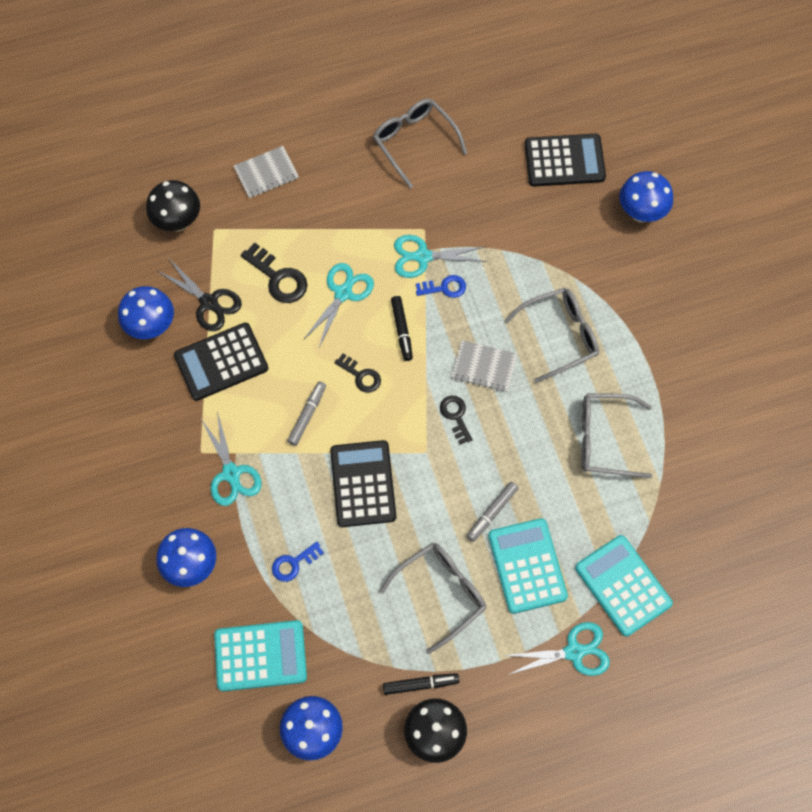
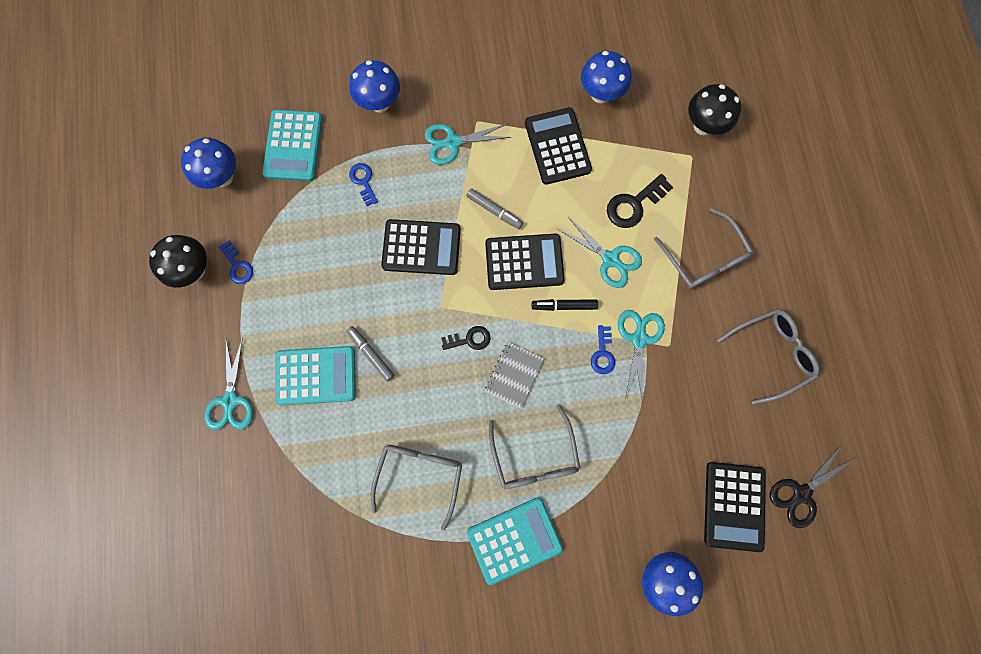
camera: 100 degrees right, 10 degrees up
black scissors [156,259,242,331] -> black scissors moved to [769,444,855,528]
grey notebook [234,146,299,198] -> none
black key [334,354,381,393] -> black calculator [485,234,565,290]
grey glasses [379,543,486,654] -> grey glasses moved to [654,208,753,289]
black marker [383,673,460,695] -> blue key [219,241,253,284]
turquoise calculator [575,535,673,637] -> turquoise calculator moved to [467,497,563,585]

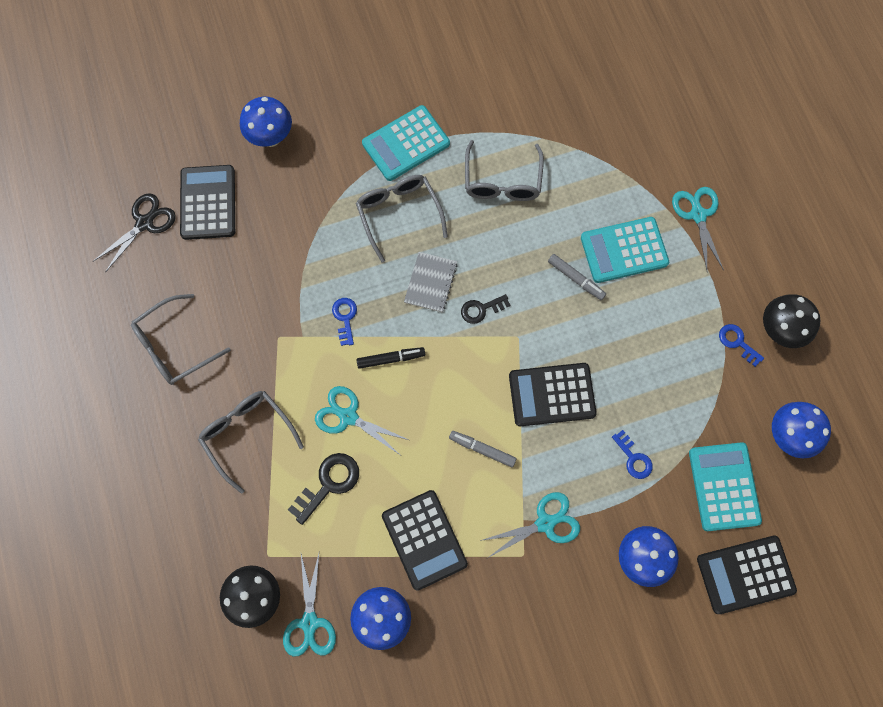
camera: 170 degrees right, 5 degrees down
black calculator [485,234,565,290] -> black calculator moved to [697,536,797,614]
turquoise scissors [618,310,665,403] -> turquoise scissors moved to [283,554,336,657]

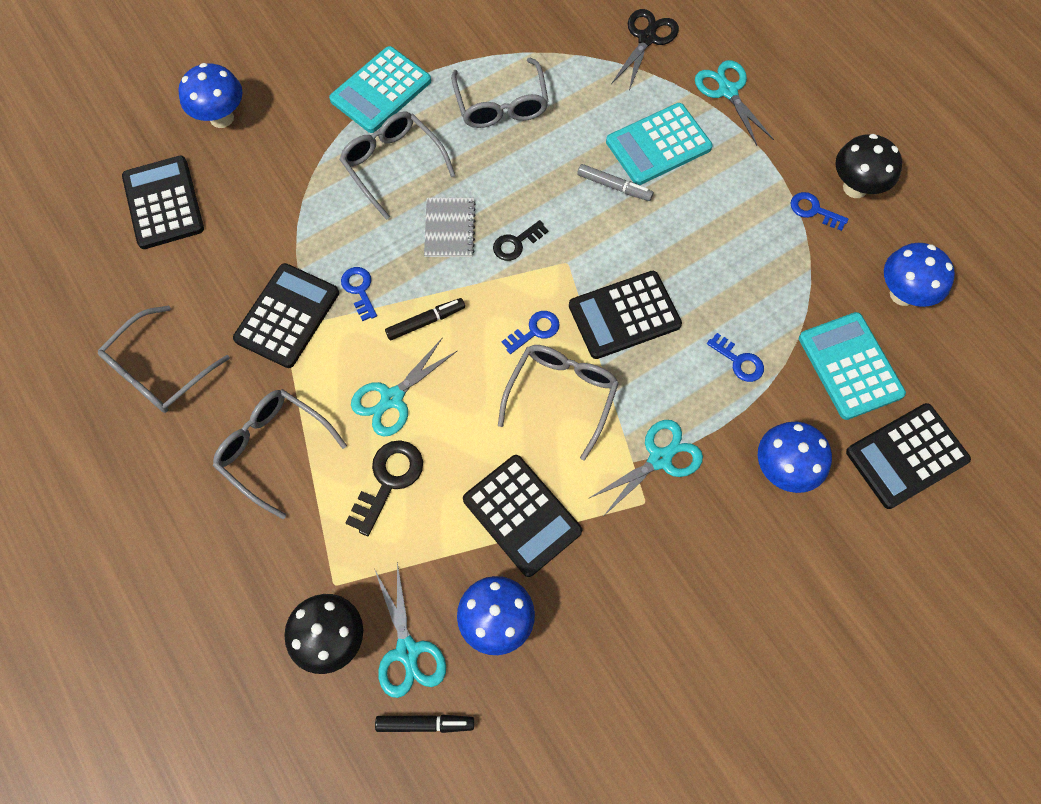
camera: 15 degrees left, 5 degrees down
black scissors [94,193,176,273] -> black scissors moved to [611,9,679,90]
turquoise scissors [315,386,411,455] -> turquoise scissors turned 60 degrees counterclockwise [351,337,458,436]
grey marker [449,431,517,467] -> grey glasses [498,345,619,460]
none -> black calculator [233,263,339,368]
none -> black marker [375,715,474,733]
none -> blue key [502,311,560,354]

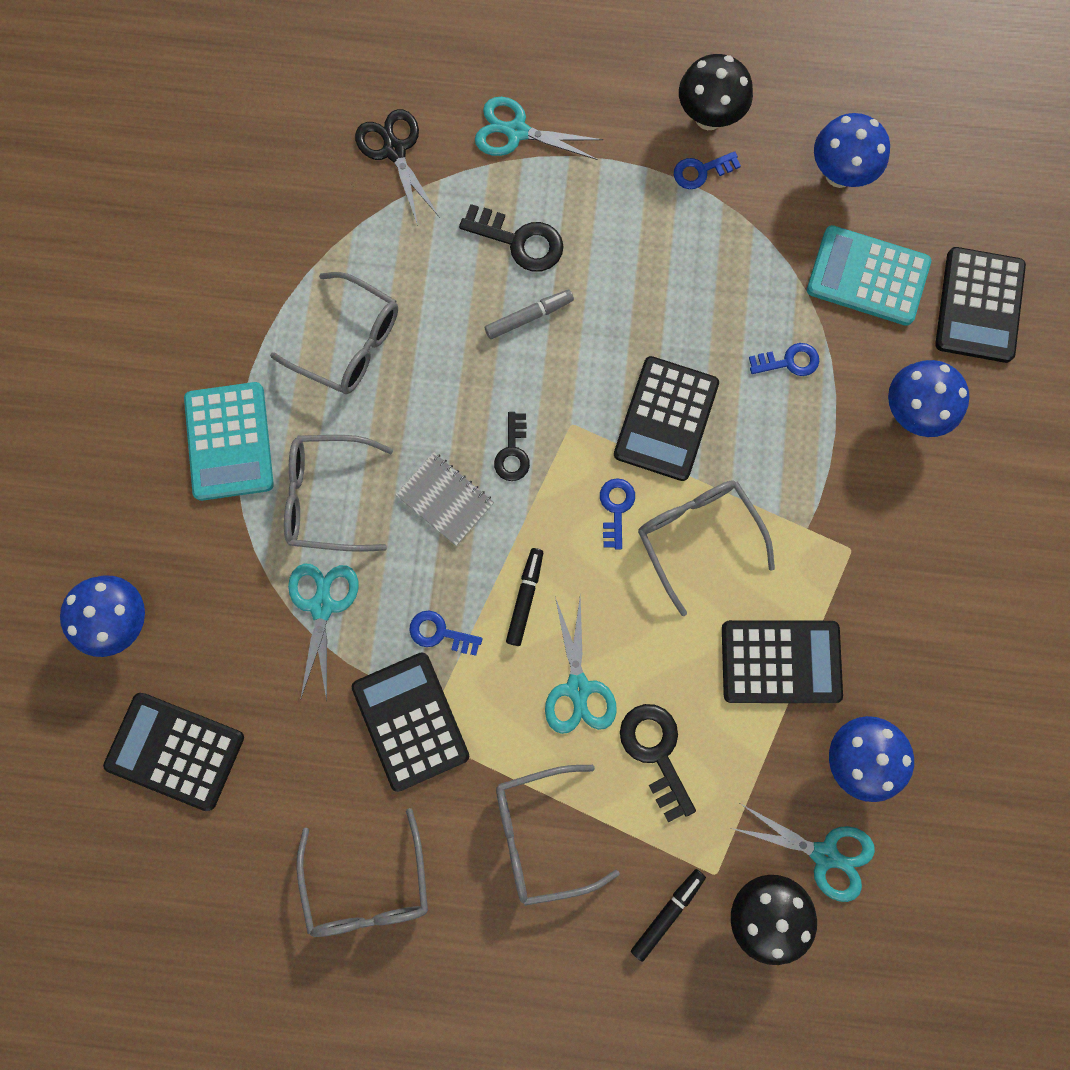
camera: 50 degrees left, 10 degrees up
black marker [375,715,474,733] -> black marker moved to [631,869,706,962]
turquoise scissors [588,420,703,515] -> turquoise scissors moved to [288,563,358,701]
turquoise calculator [606,103,713,185] -> black key [459,204,564,272]

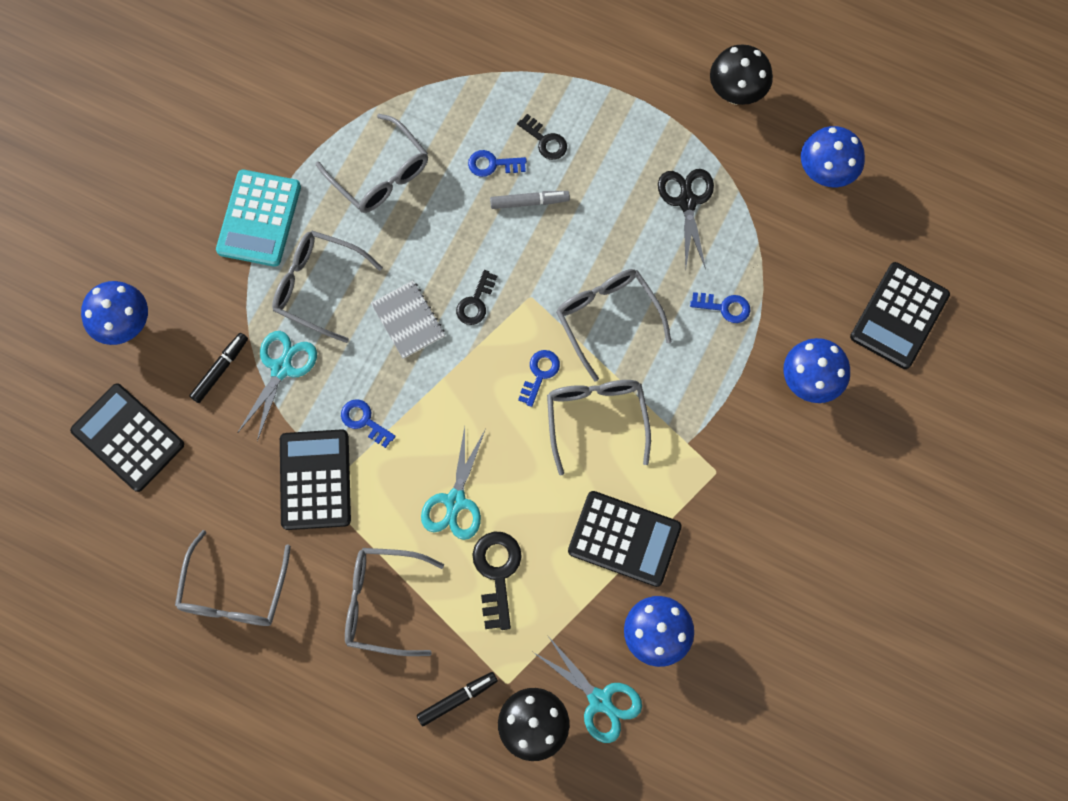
camera: 20 degrees right, 5 degrees down
black scissors [355,109,440,226] -> black scissors moved to [658,169,714,269]
black key [459,204,564,272] -> black key [517,114,567,160], size x0.64
turquoise scissors [475,97,603,160] -> none
black marker [506,548,543,646] -> black marker moved to [189,333,248,403]
black calculator [614,356,719,481] -> grey glasses [556,269,672,381]
blue key [674,151,741,189] -> blue key moved to [468,150,527,177]
turquoise calculator [807,225,931,326] -> none

